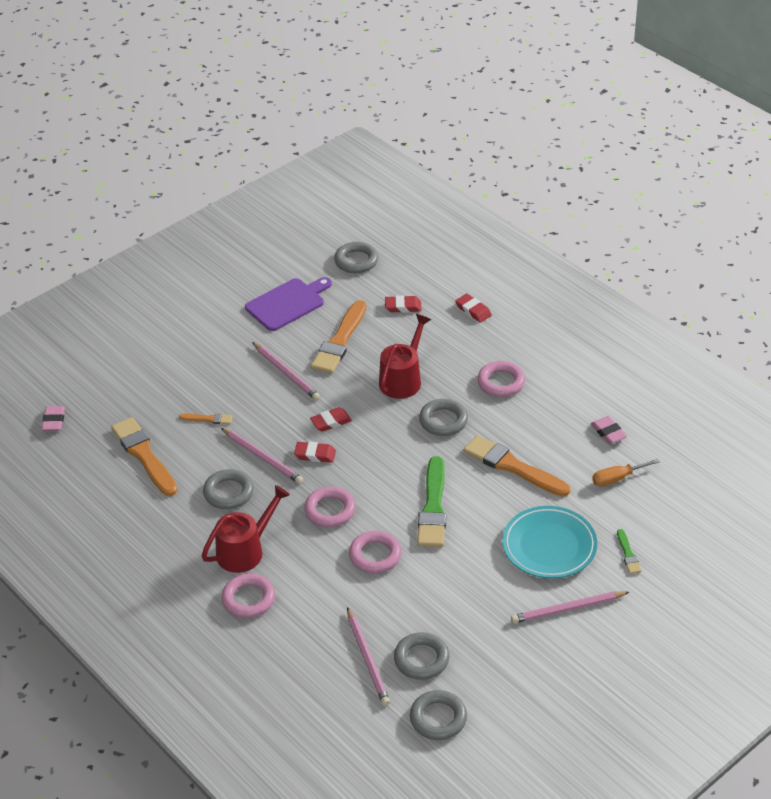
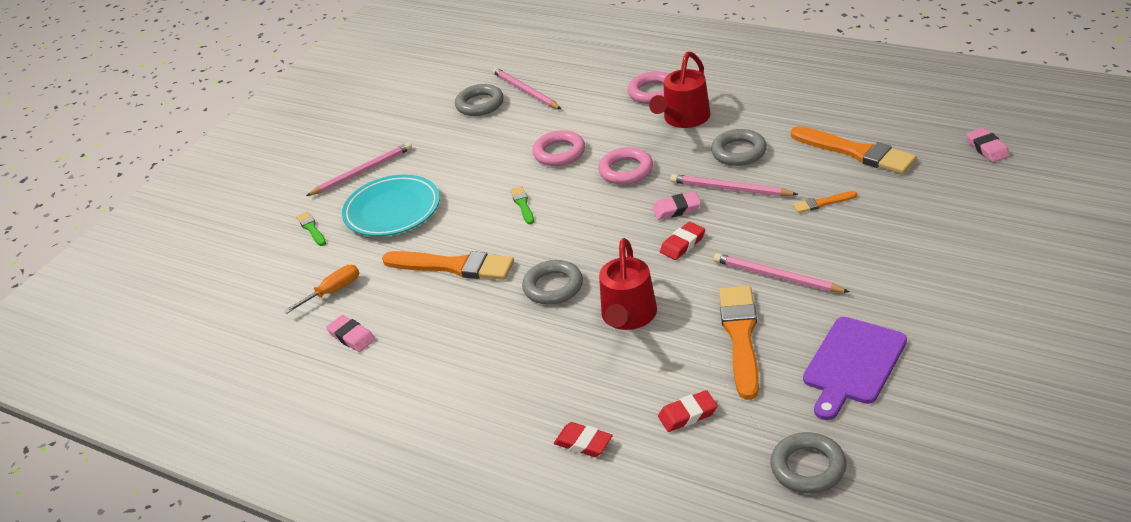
camera: 165 degrees right, 5 degrees down
red eraser [294,442,336,463] -> pink eraser [652,192,701,220]
grey ring [410,690,467,740] -> none
green brush [417,456,446,547] -> green brush [510,186,534,224], size x0.47
pink ring [477,361,525,397] -> none

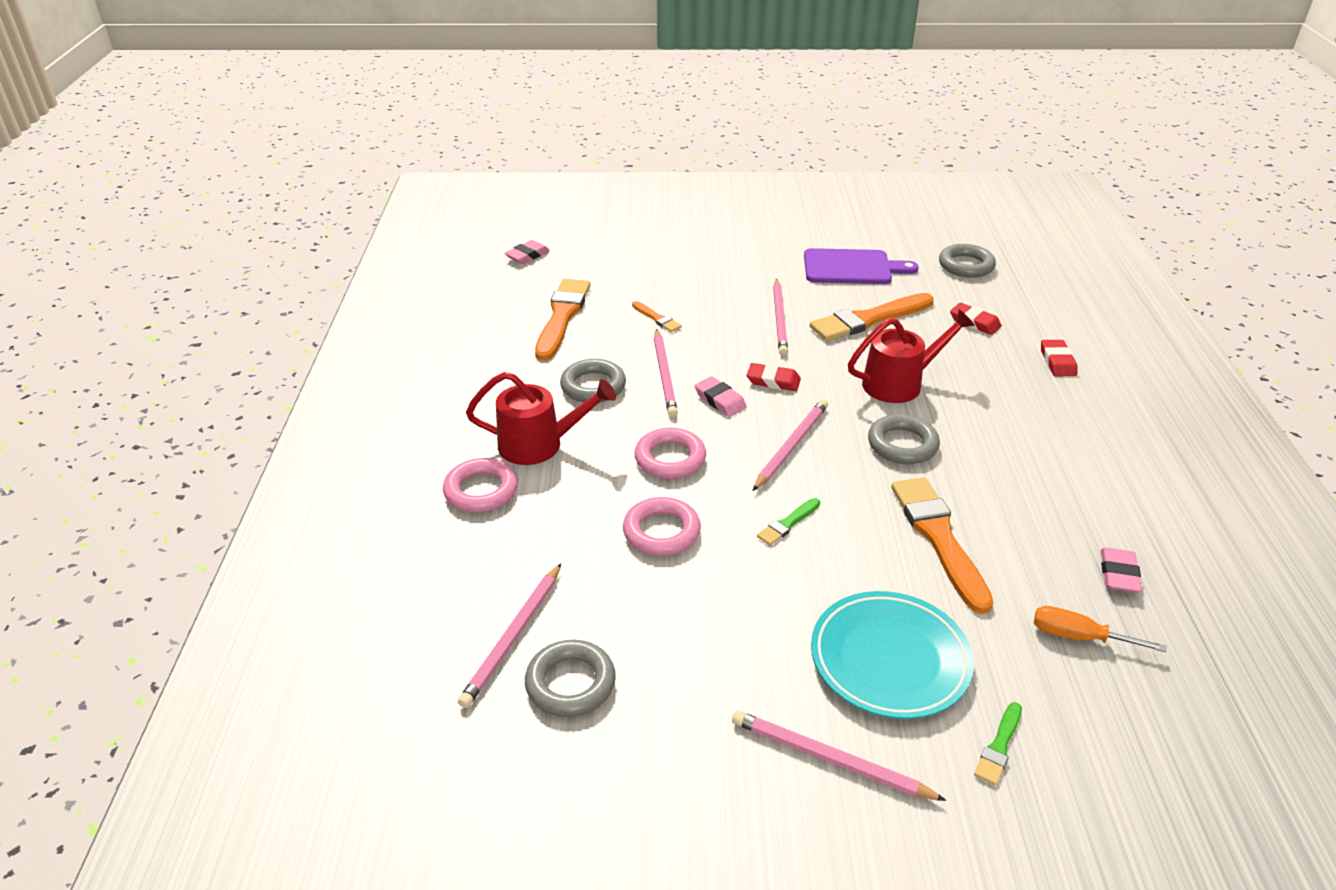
camera: 125 degrees left, 0 degrees up
none -> pink pencil [753,399,828,491]

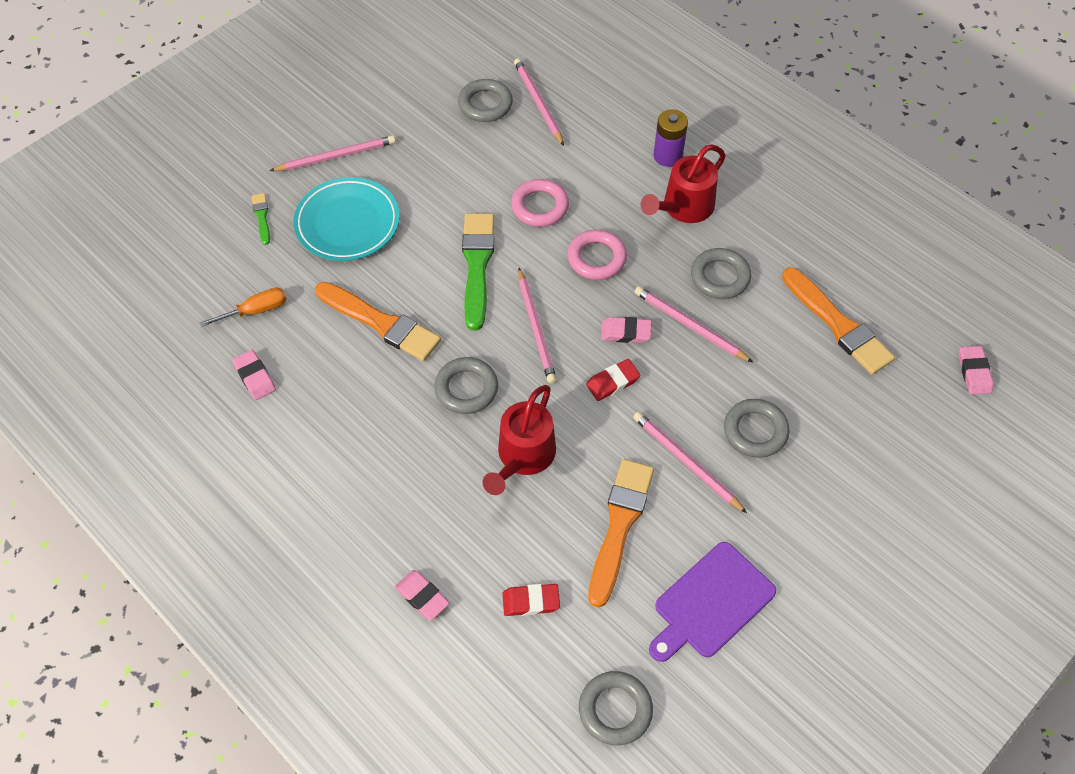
camera: 135 degrees right, 20 degrees up
pink ring [443,458,518,513] -> purple battery [654,109,688,167]
orange brush [632,301,682,332] -> none
green brush [757,498,820,546] -> green brush [462,213,494,331], size x2.13
red eraser [1041,340,1077,376] -> pink eraser [395,570,450,620]
none -> grey ring [724,399,790,458]

